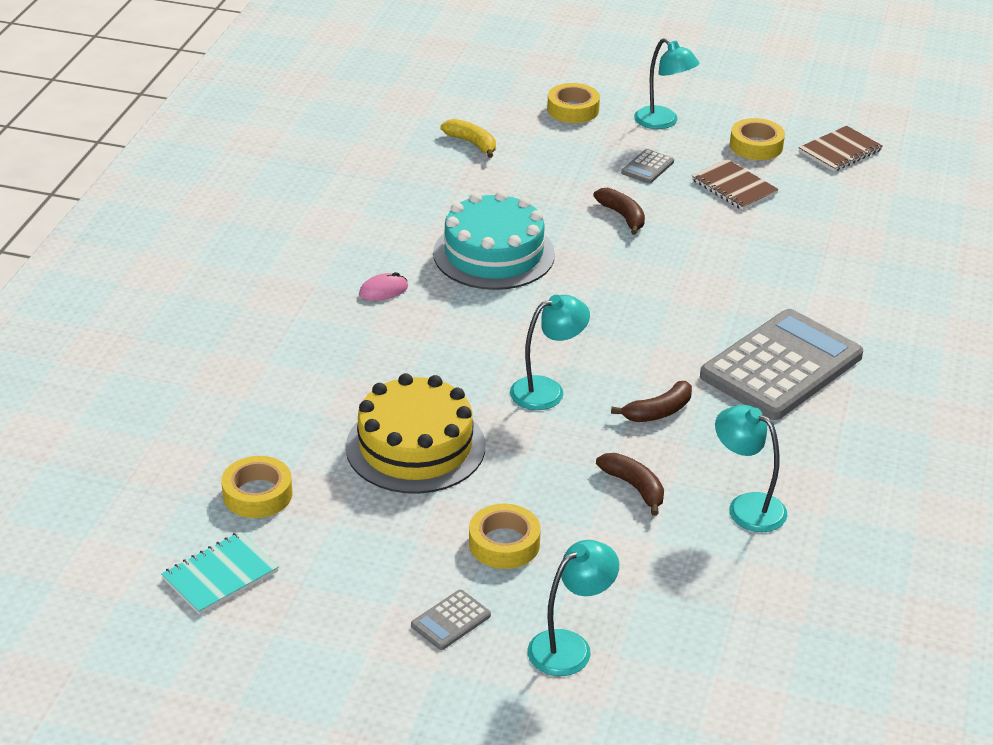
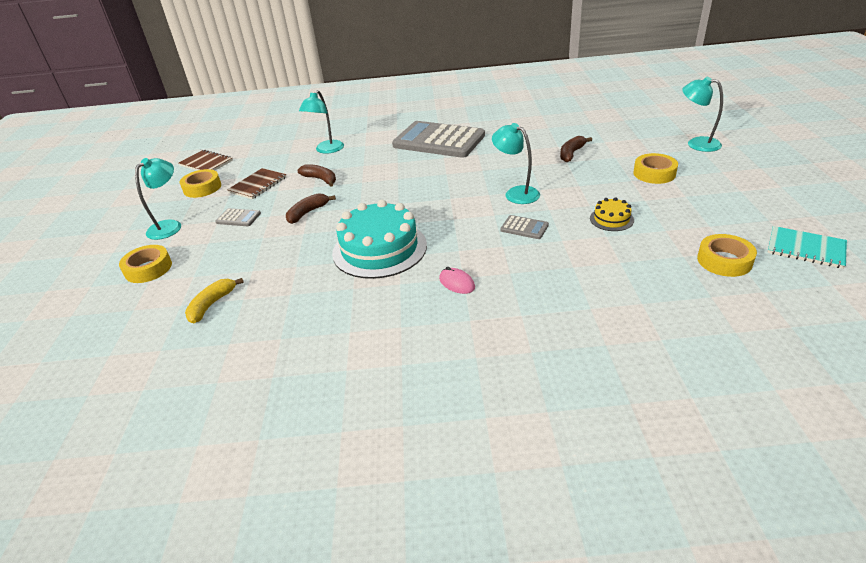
camera: 105 degrees left, 0 degrees up
yellow cake [346,373,485,494] -> yellow cake [590,197,634,231], size x0.46
grey calculator [411,590,491,650] -> grey calculator moved to [500,215,549,239]
brown banana [611,381,692,422] -> brown banana moved to [297,164,336,187]
turquoise lamp [715,405,787,532] -> turquoise lamp moved to [299,90,344,154]

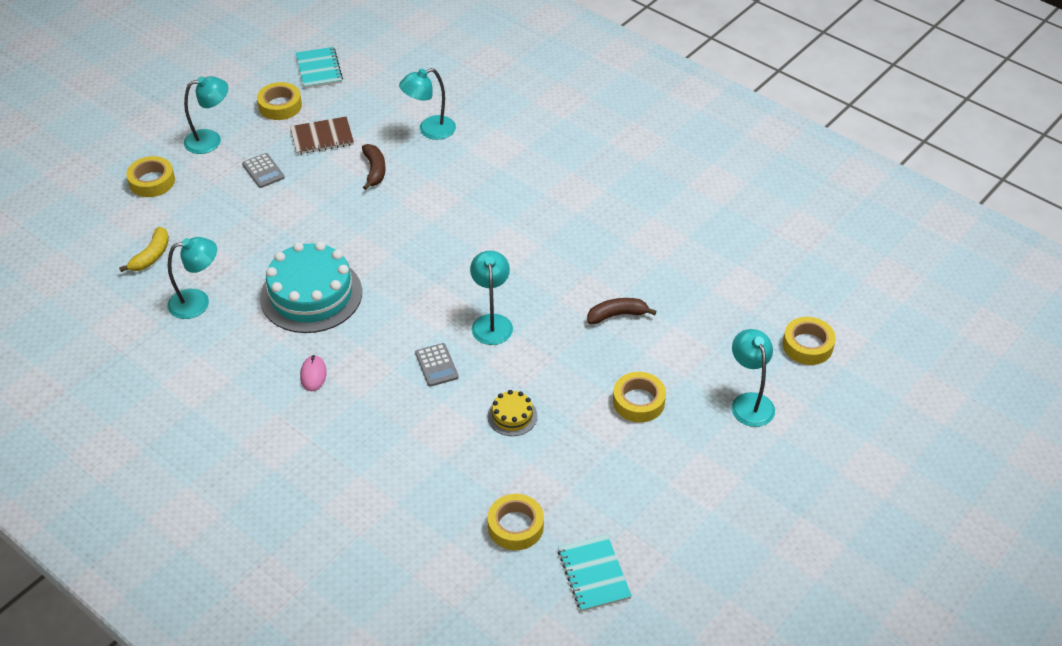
camera: 40 degrees right, 10 degrees up
brown notebook [179,150,233,170] -> turquoise notebook [296,47,343,89]
yellow banana [185,278,244,323] -> yellow banana turned 135 degrees clockwise [119,227,169,272]
brown banana [286,193,336,224] -> none
grey calculator [392,121,485,158] -> none
none -> turquoise lamp [168,237,217,319]
none -> yellow tape [783,317,836,365]

